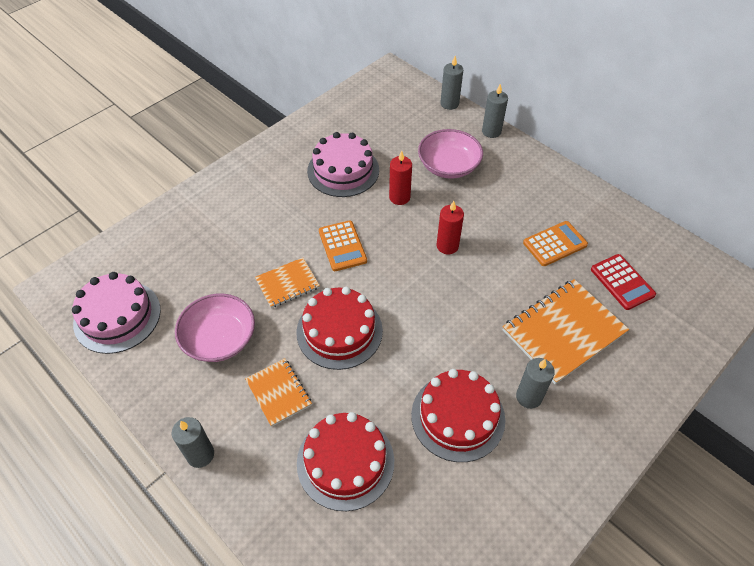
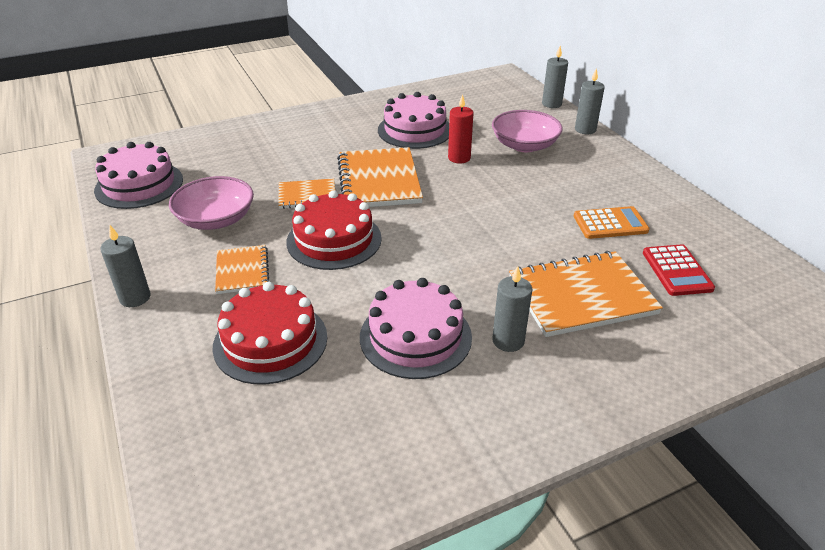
camera: 20 degrees right, 15 degrees down
orange calculator [319,220,367,271] -> orange notebook [337,147,423,207]
red cake [411,369,505,462] -> pink cake [360,278,472,379]
red candle [437,201,464,254] -> none

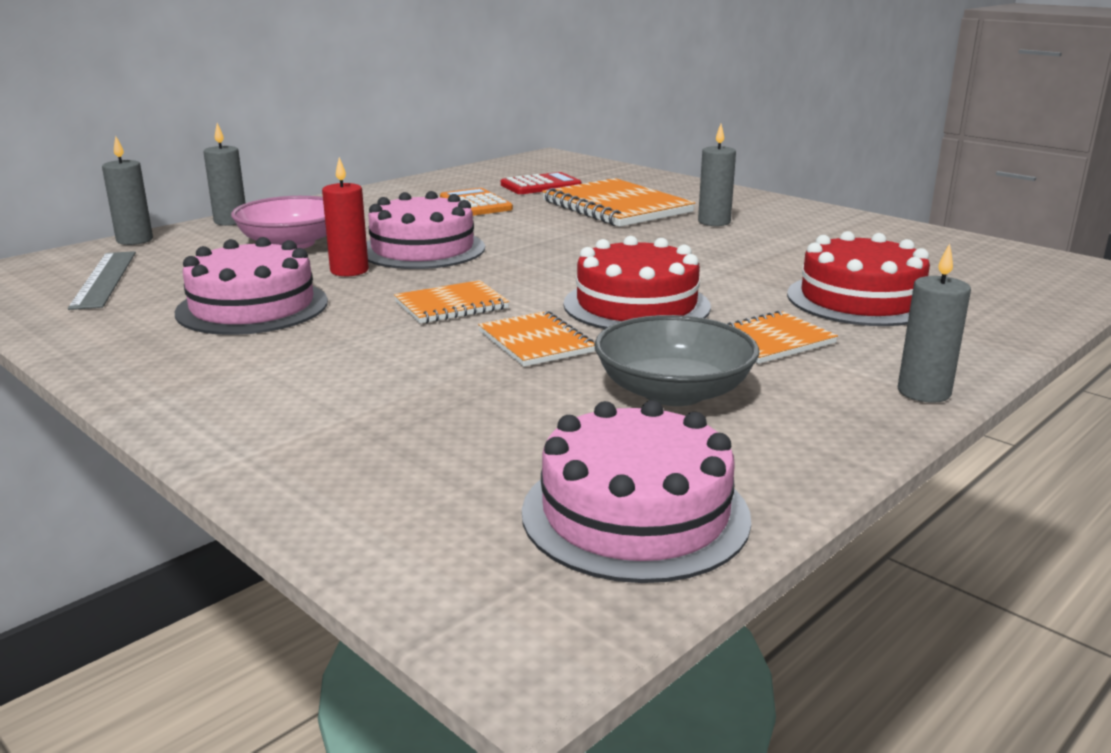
camera: 110 degrees left, 15 degrees down
pink bowl [169,176,254,230] -> grey bowl [594,315,759,406]
orange notebook [337,147,423,207] -> orange notebook [394,280,509,323], size x0.56
pink cake [360,278,472,379] -> pink cake moved to [367,191,485,269]
none -> grey ruler [68,251,136,310]

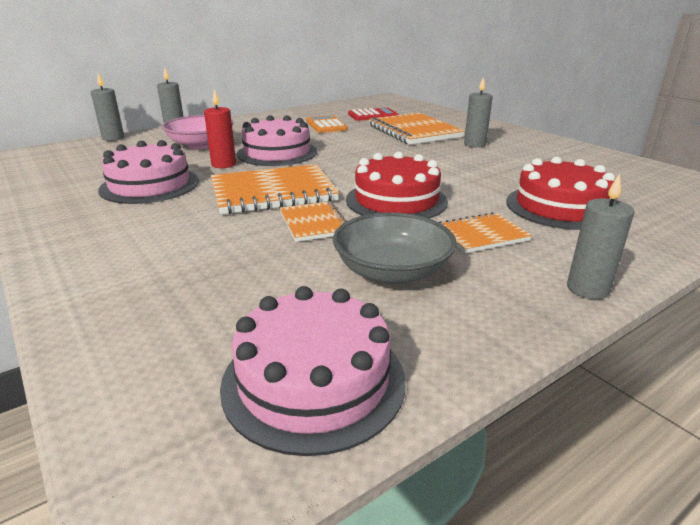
camera: 10 degrees right, 5 degrees up
grey ruler [68,251,136,310] -> none
orange notebook [394,280,509,323] -> orange notebook [211,164,339,214], size x1.79

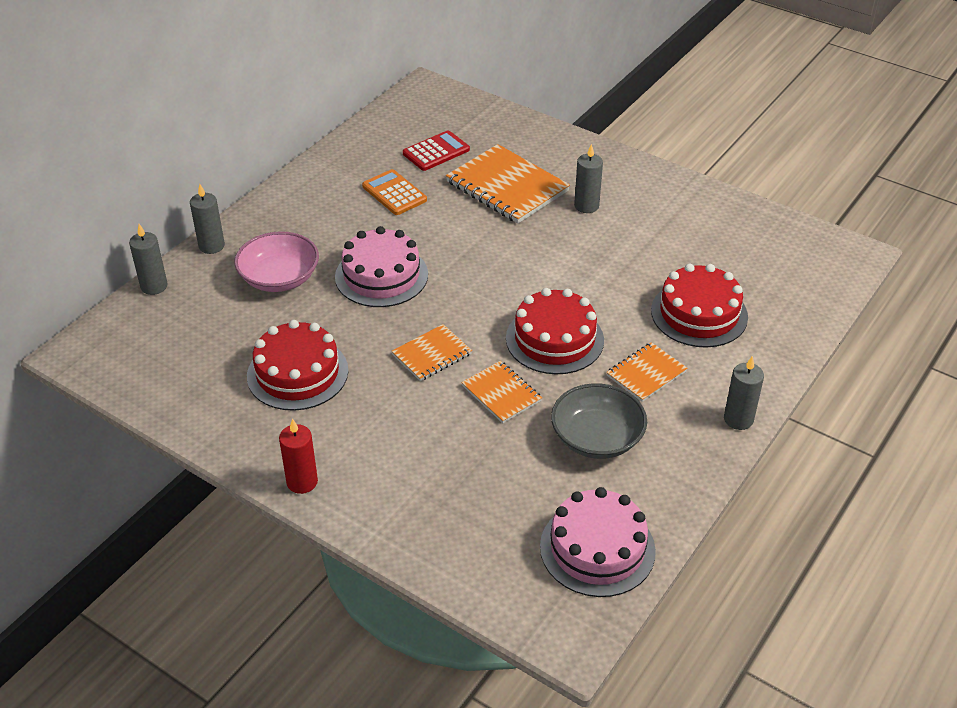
camera: 20 degrees left, 15 degrees up
pink cake [98,140,199,204] -> red cake [247,320,348,411]
red candle [204,89,236,168] -> red candle moved to [279,419,318,494]
orange notebook [211,164,339,214] -> orange notebook [392,324,472,381], size x0.56

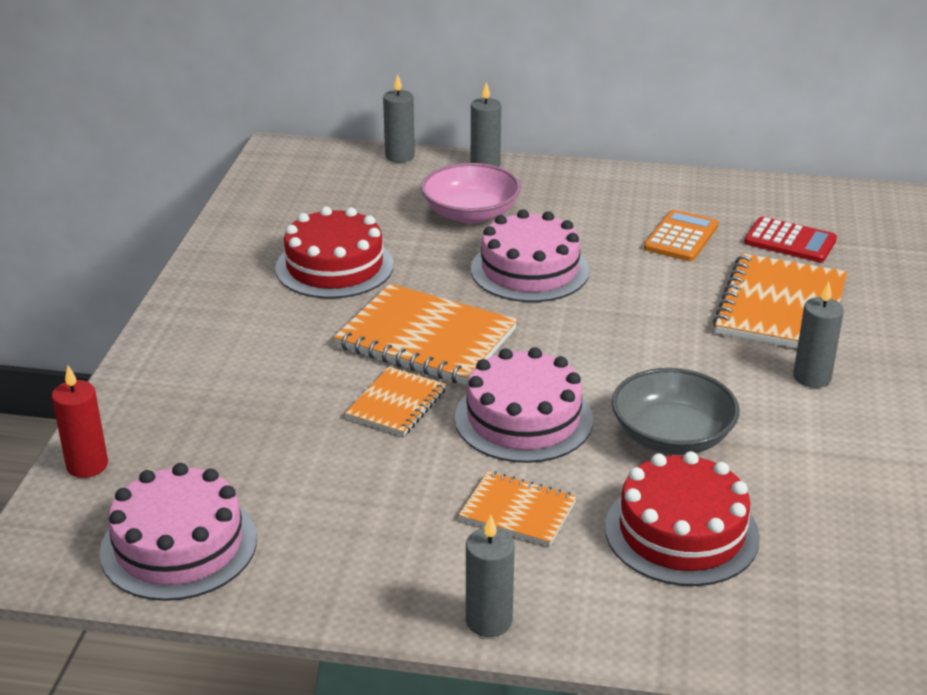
camera: 65 degrees right, 10 degrees down
red candle [279,419,318,494] -> red candle moved to [52,365,108,478]
orange notebook [392,324,472,381] -> orange notebook [334,284,517,385], size x1.79
red cake [506,288,604,374] -> pink cake [455,347,593,463]
grey bowl [551,384,647,459] -> grey bowl moved to [612,368,740,455]

